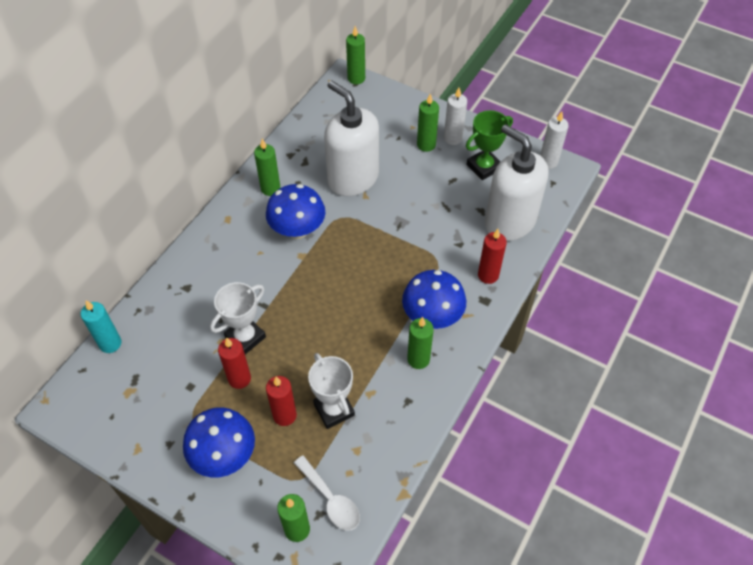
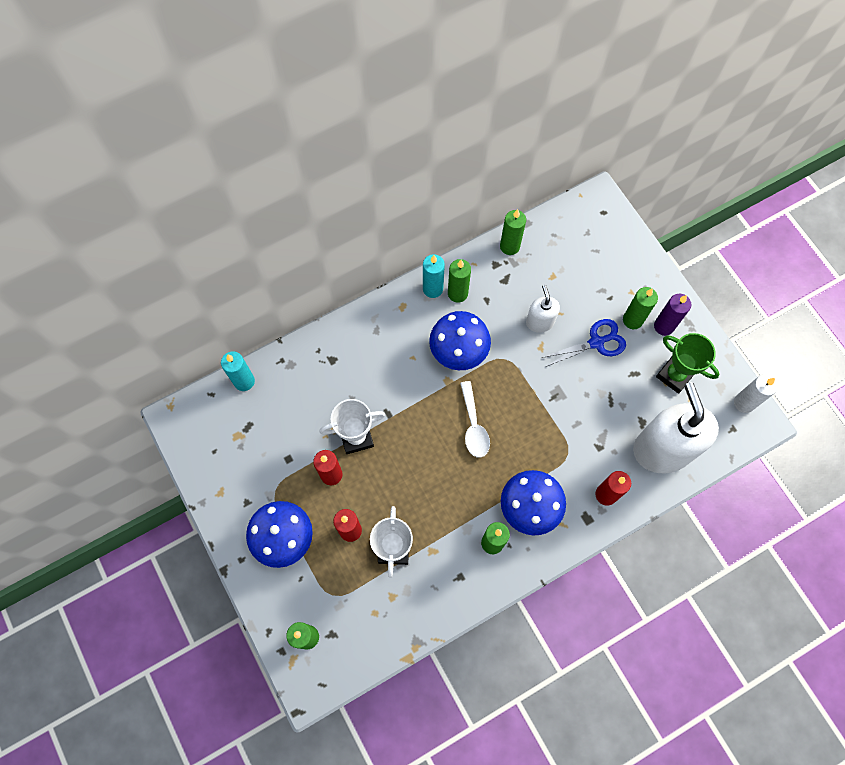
camera: 30 degrees right, 15 degrees up
white spoon [294,455,360,531] -> white spoon moved to [460,381,490,458]
white soap dispenser [324,80,379,196] -> white soap dispenser [526,285,560,333], size x0.49
green candle [346,26,365,84] -> green candle moved to [500,209,526,255]
white candle [444,88,467,145] -> purple candle [654,294,691,336]
green trophy [466,110,513,180] -> green trophy turned 45 degrees clockwise [656,333,720,394]
none -> turquoise candle [423,254,445,298]
none -> blue scissors [541,319,626,367]

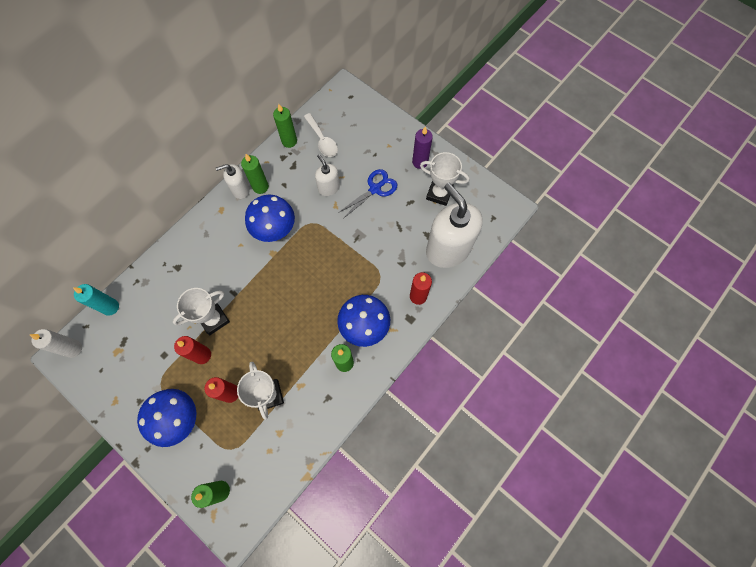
camera: 20 degrees left, 0 degrees up
turquoise candle [423,254,445,298] -> white soap dispenser [216,164,250,199]
white spoon [460,381,490,458] -> white spoon moved to [304,113,338,157]
green candle [623,287,658,329] -> none
green trophy [656,333,720,394] -> white trophy [420,152,469,206]
white candle [734,374,778,413] -> white candle moved to [30,329,82,358]

